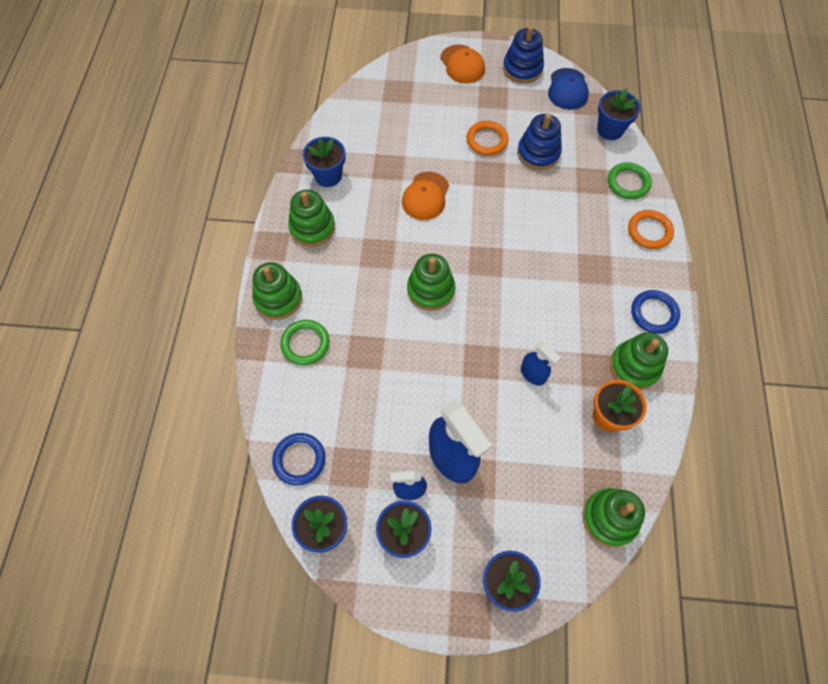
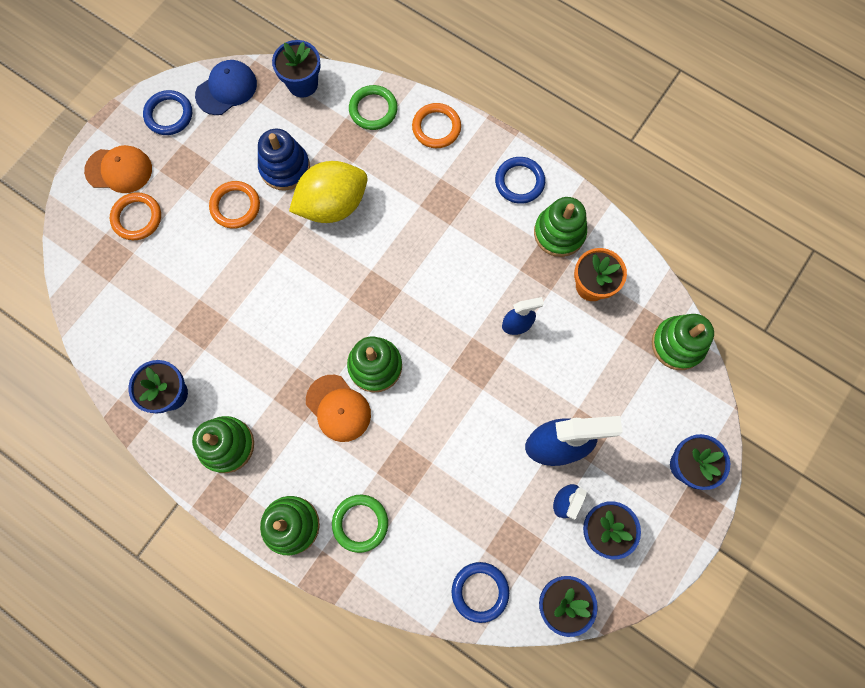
camera: 60 degrees left, 10 degrees up
orange cap [402,172,449,220] -> orange cap moved to [306,375,371,442]
blue stacking toy [503,26,544,84] -> blue ring [143,90,192,135]
blue cap [548,68,589,110] -> blue cap turned 75 degrees counterclockwise [195,60,257,115]
none -> orange ring [110,192,161,240]
none -> yellow lemon [289,161,368,223]

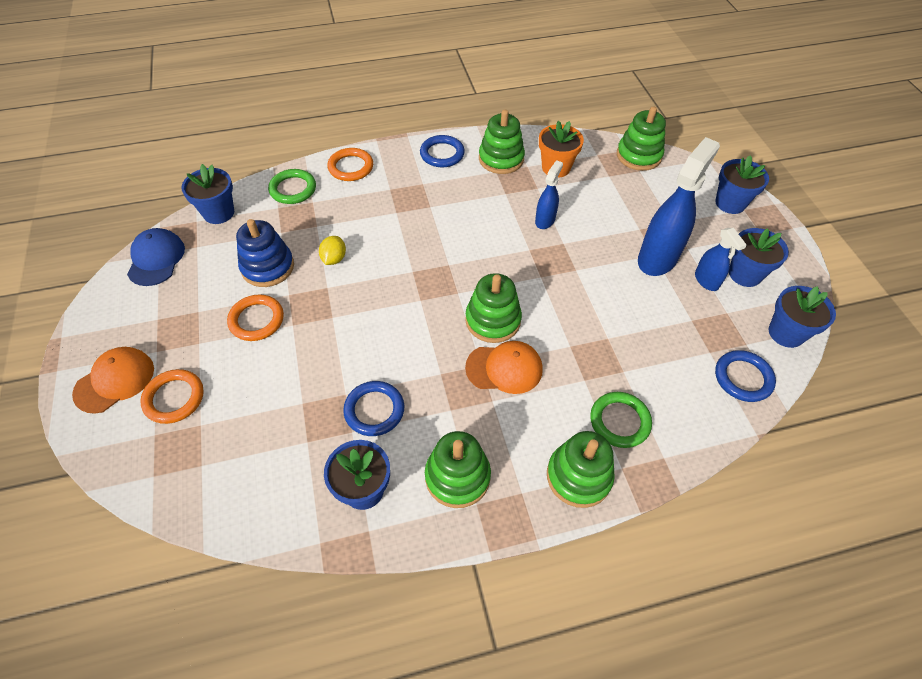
camera: 50 degrees left, 20 degrees down
blue ring [143,90,192,135] -> blue ring moved to [343,381,404,436]
yellow lemon [289,161,368,223] -> yellow lemon [319,236,346,265], size x0.44

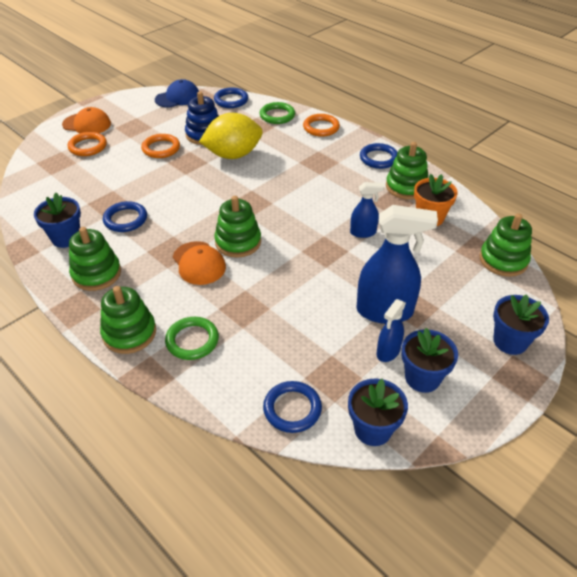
camera: 60 degrees right, 10 degrees down
blue flower pot [181,164,234,224] -> blue ring [214,87,248,108]
yellow lemon [319,236,346,265] -> yellow lemon [199,113,263,159], size x2.26

